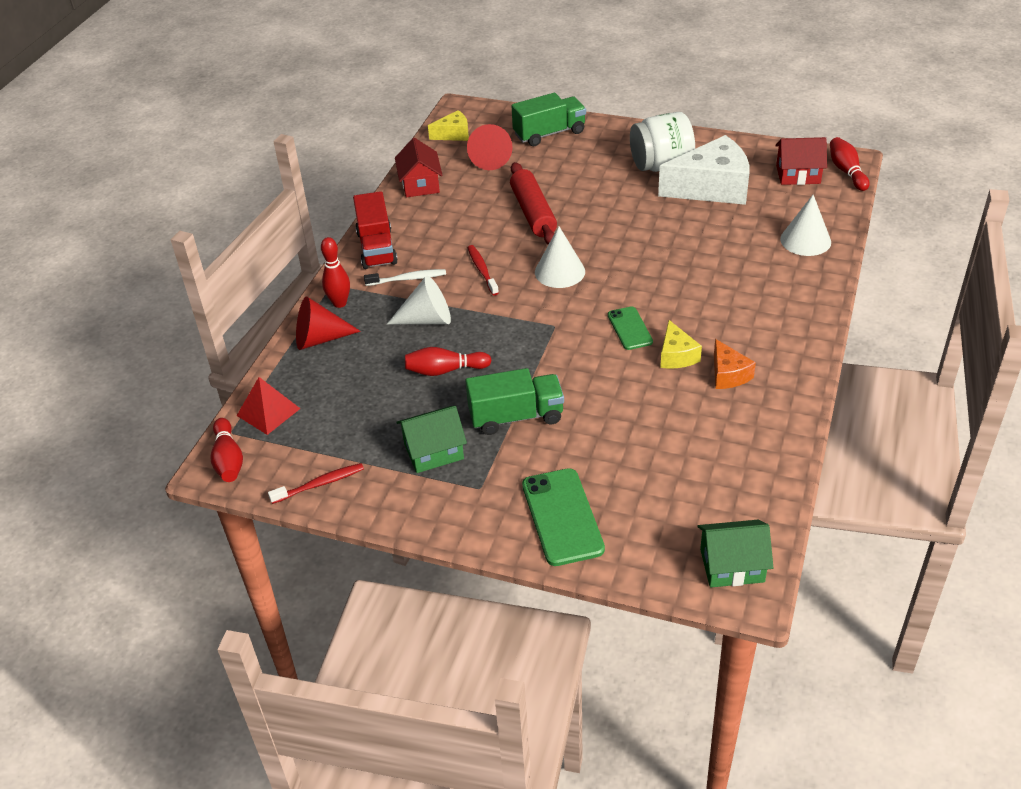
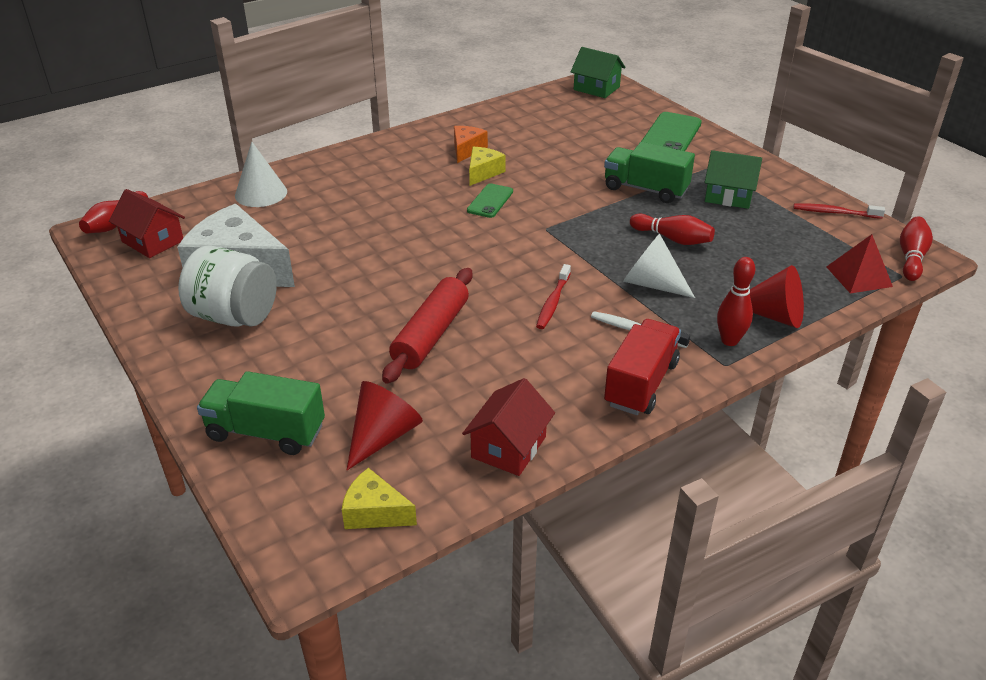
camera: 145 degrees left, 5 degrees down
white cone [535,226,585,288] -> none

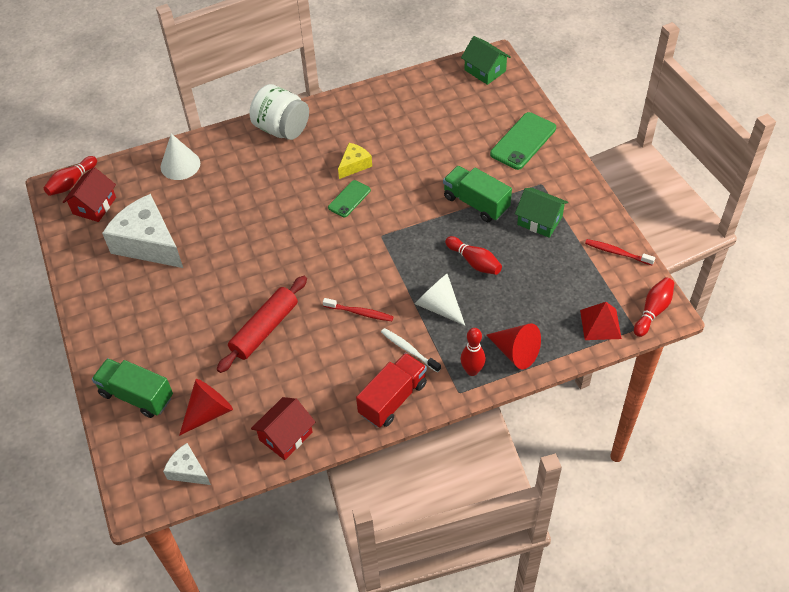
camera: 15 degrees right, 15 degrees up
red house [109,189,185,258] -> red house turned 60 degrees clockwise [63,167,116,222]
white jar [178,245,277,327] -> white jar moved to [250,84,309,140]
yellow cheese [342,468,417,529] -> white cheese [163,443,211,485]
orange cheese [454,126,488,163] -> none
red toothbrush [536,264,571,329] -> red toothbrush turned 105 degrees counterclockwise [323,298,394,321]

